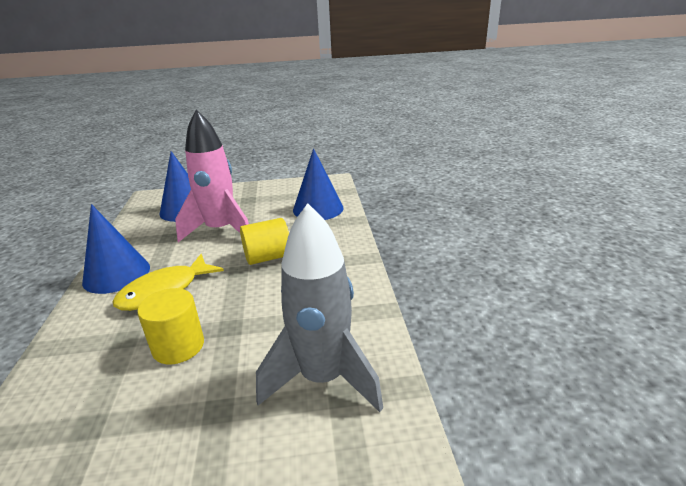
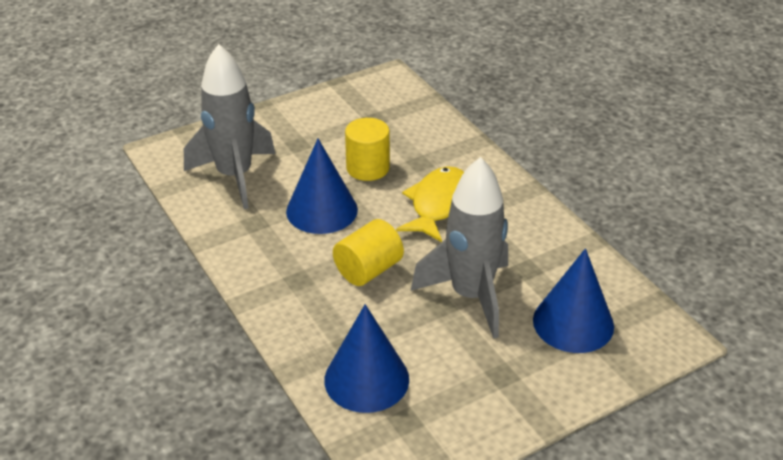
camera: 155 degrees right, 10 degrees up
blue cone [82,204,150,294] -> blue cone moved to [286,139,358,234]
pink rocket [175,110,249,242] -> grey rocket [411,157,508,339]

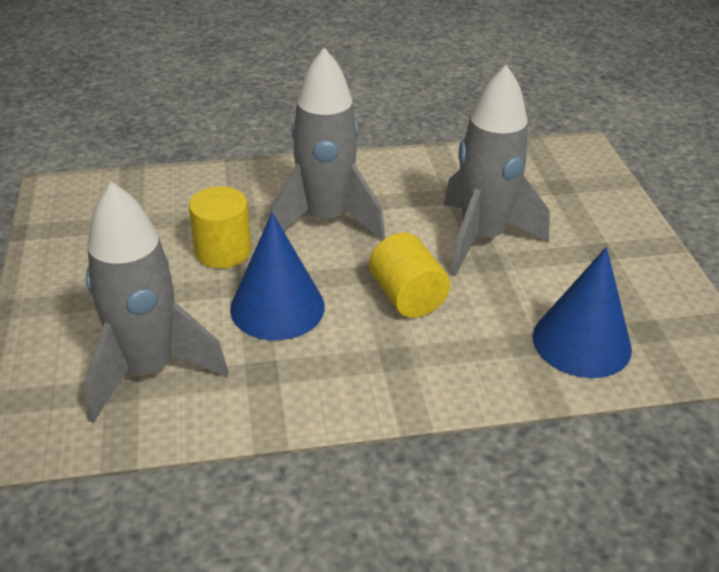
camera: 70 degrees left, 0 degrees up
yellow fish [396,166,464,242] -> grey rocket [269,48,385,240]
blue cone [533,248,614,353] -> none

